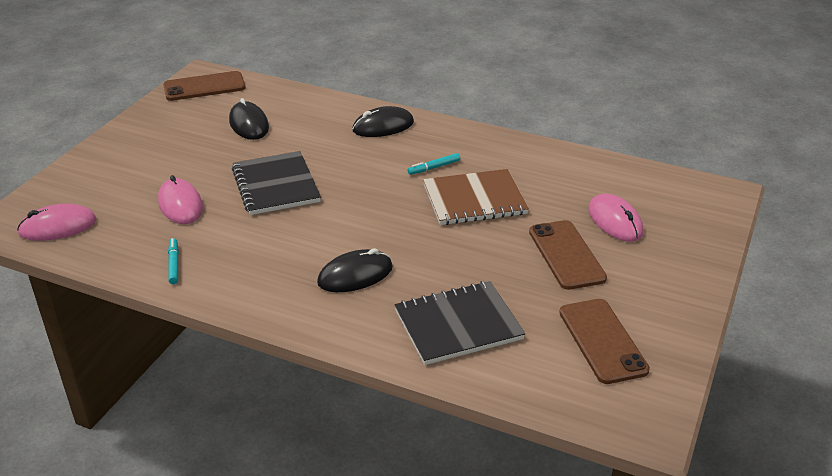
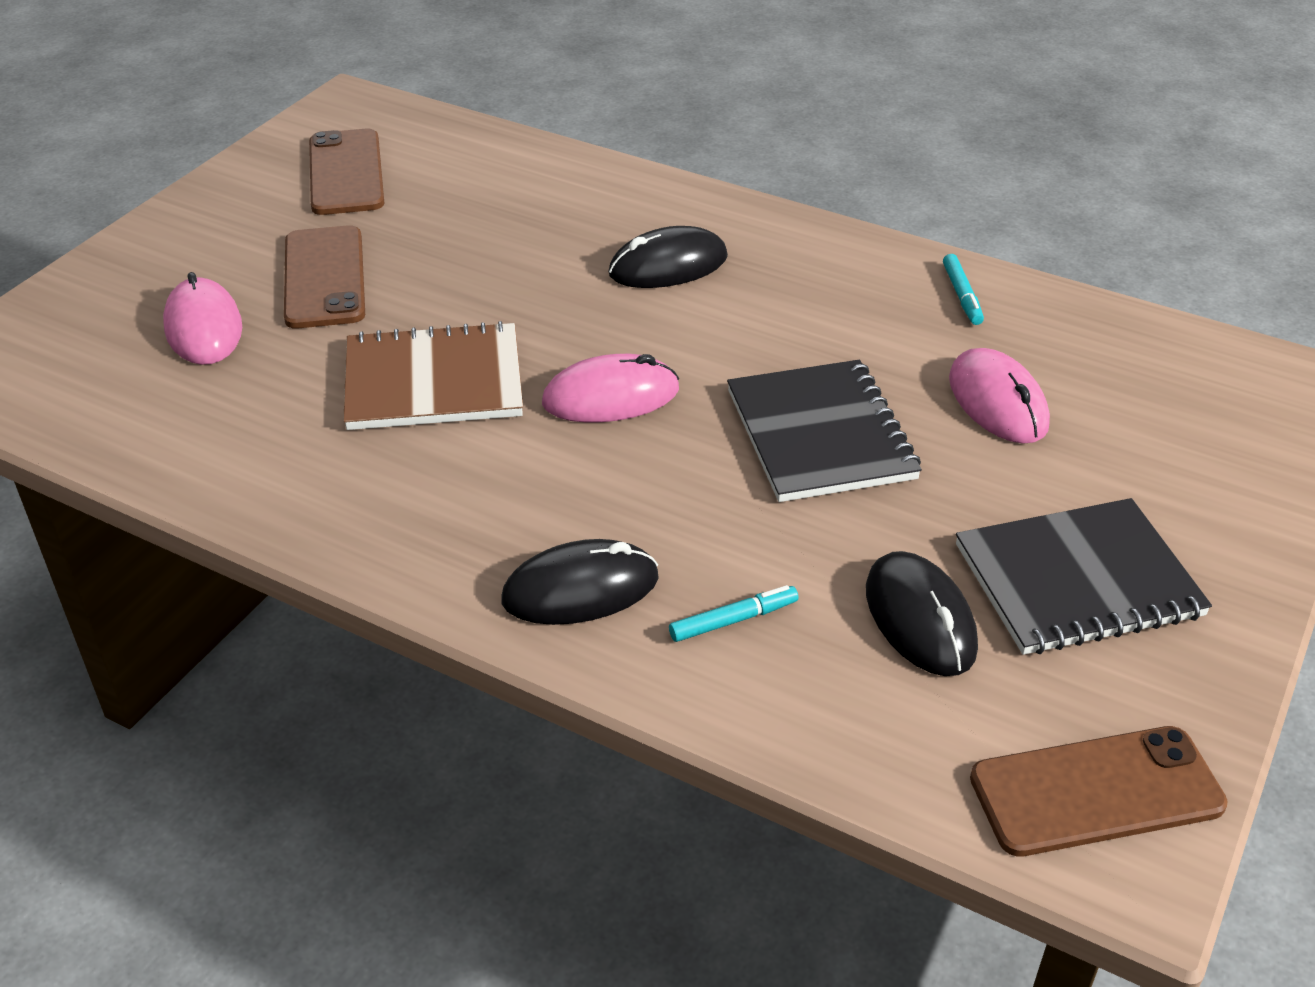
camera: 175 degrees left, 5 degrees up
pink mouse [17,204,97,241] -> pink mouse moved to [542,354,679,423]
black notebook [394,281,525,365] -> black notebook moved to [956,498,1212,655]
turquoise marker [408,153,460,175] -> turquoise marker moved to [669,585,799,642]

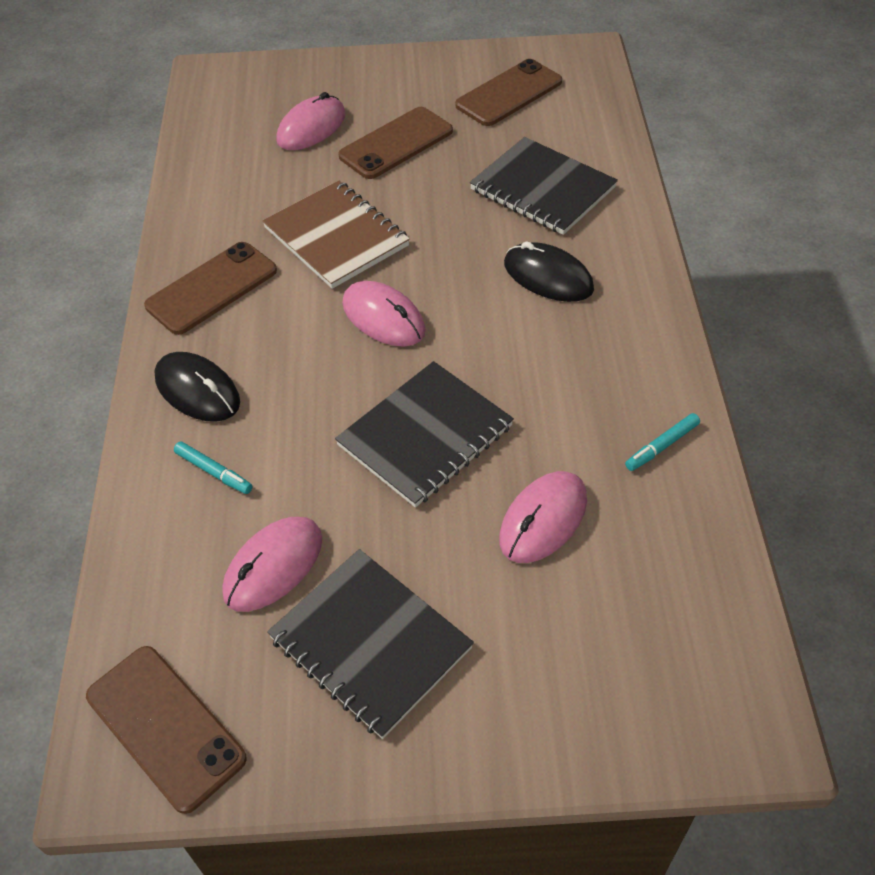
camera: 60 degrees right, 10 degrees up
black mouse [866,551,978,676] -> pink mouse [222,517,322,612]
none -> brown phone [144,242,277,335]
none -> black notebook [470,137,618,235]

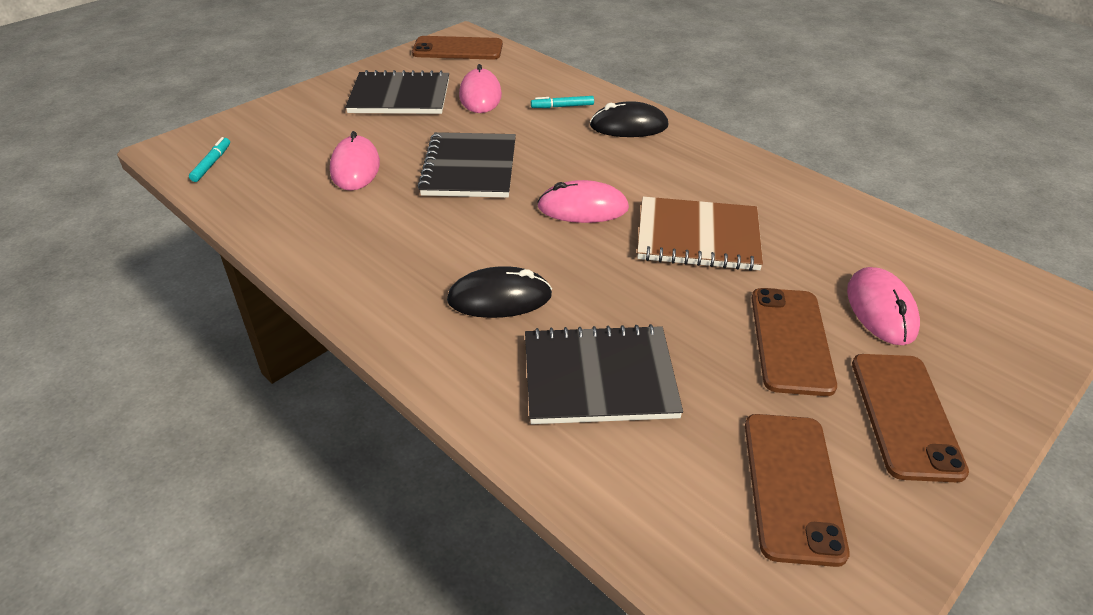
camera: 135 degrees right, 10 degrees down
brown phone [144,242,277,335] -> brown phone moved to [852,354,969,482]
turquoise marker [625,413,700,471] -> turquoise marker moved to [189,137,230,182]

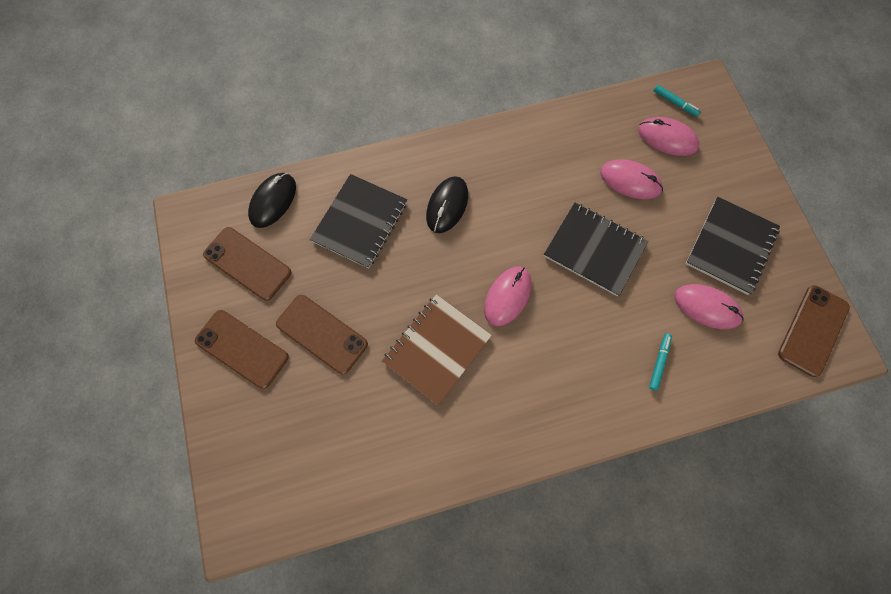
camera: 120 degrees right, 30 degrees up
black mouse [590,101,668,137] -> black mouse moved to [248,173,296,228]
pink mouse [847,267,920,345] -> pink mouse moved to [638,117,700,156]

